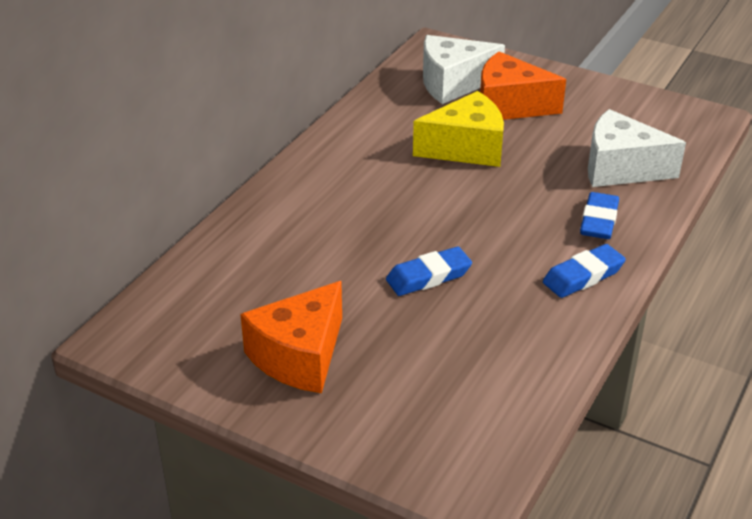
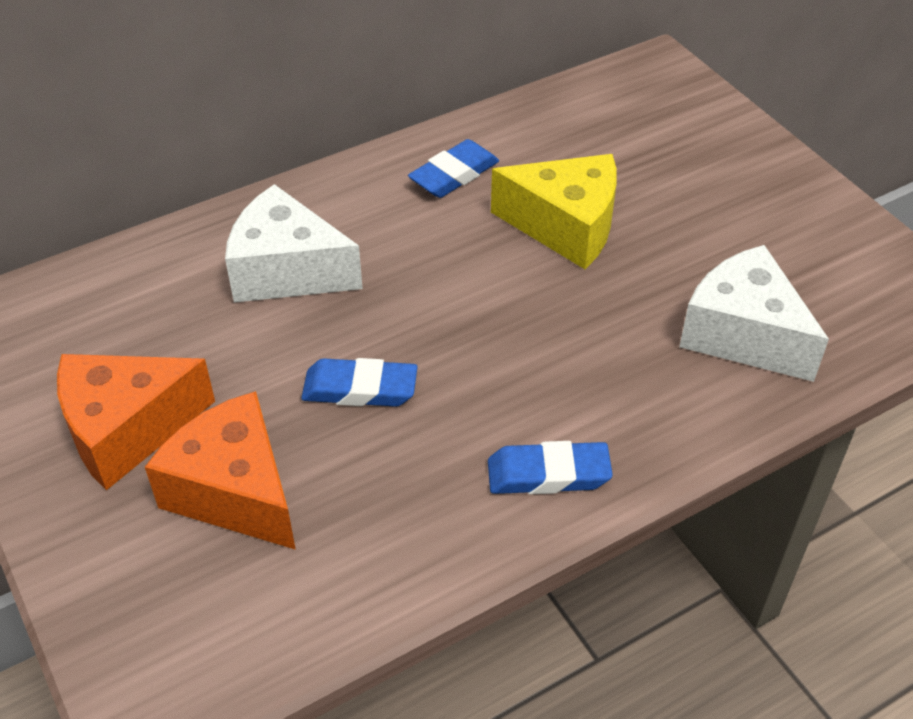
camera: 30 degrees right, 10 degrees up
white cheese [423,35,505,104] -> white cheese moved to [225,184,363,303]
orange cheese [480,52,566,120] -> orange cheese moved to [145,391,296,550]
blue eraser [580,192,619,239] -> blue eraser moved to [408,139,499,198]

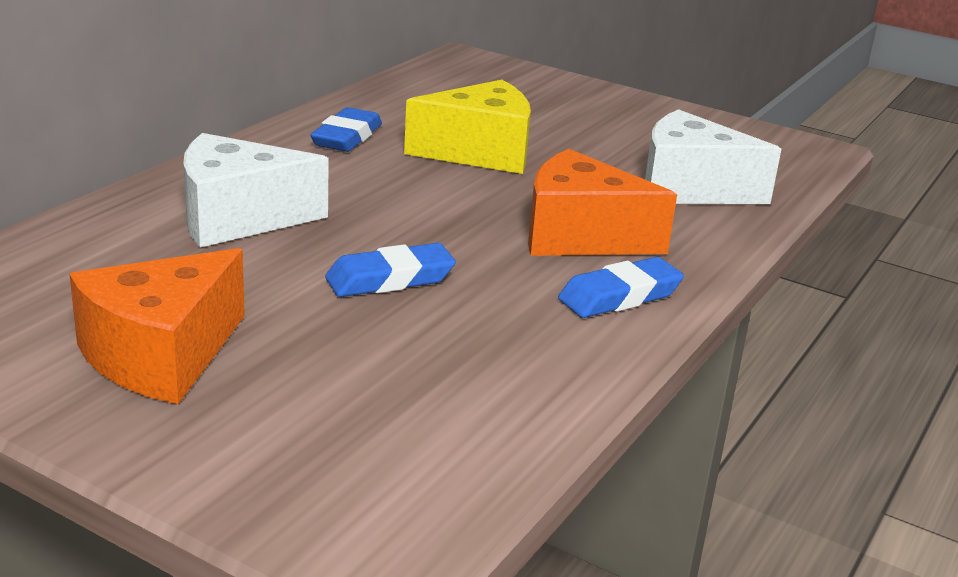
camera: 30 degrees left, 20 degrees down
orange cheese [145,391,296,550] -> orange cheese moved to [528,149,677,256]

